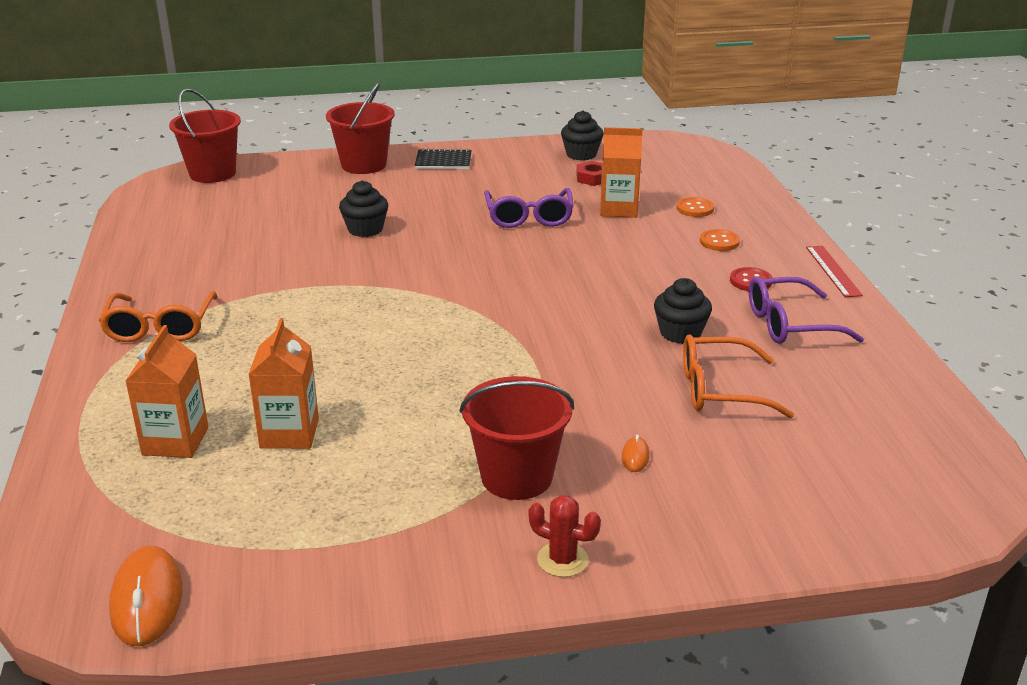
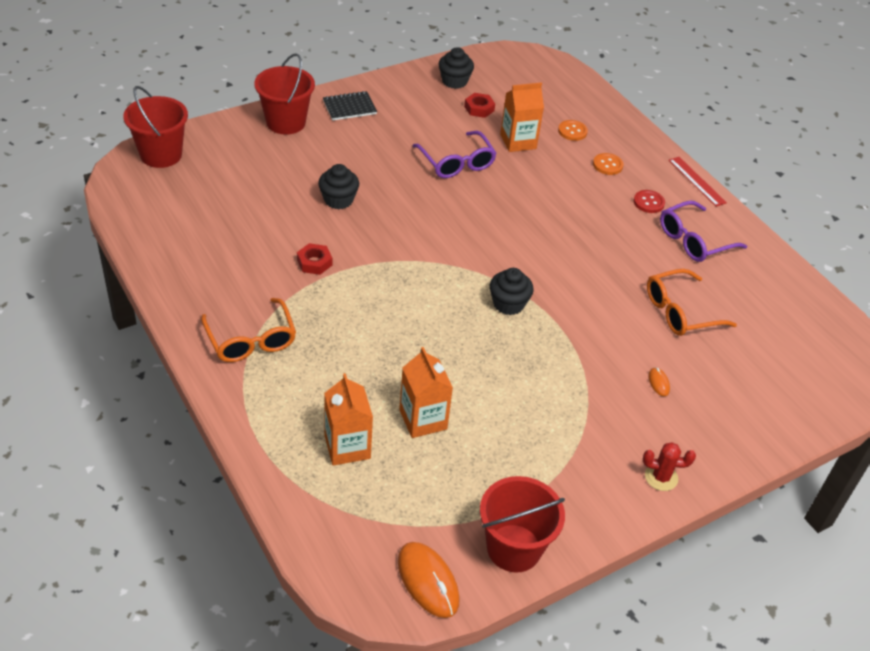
camera: 25 degrees left, 15 degrees up
red bucket [460,376,574,500] -> red bucket moved to [480,476,565,573]
black cupcake [654,278,712,344] -> black cupcake moved to [490,268,534,315]
none -> red nut [297,243,332,275]

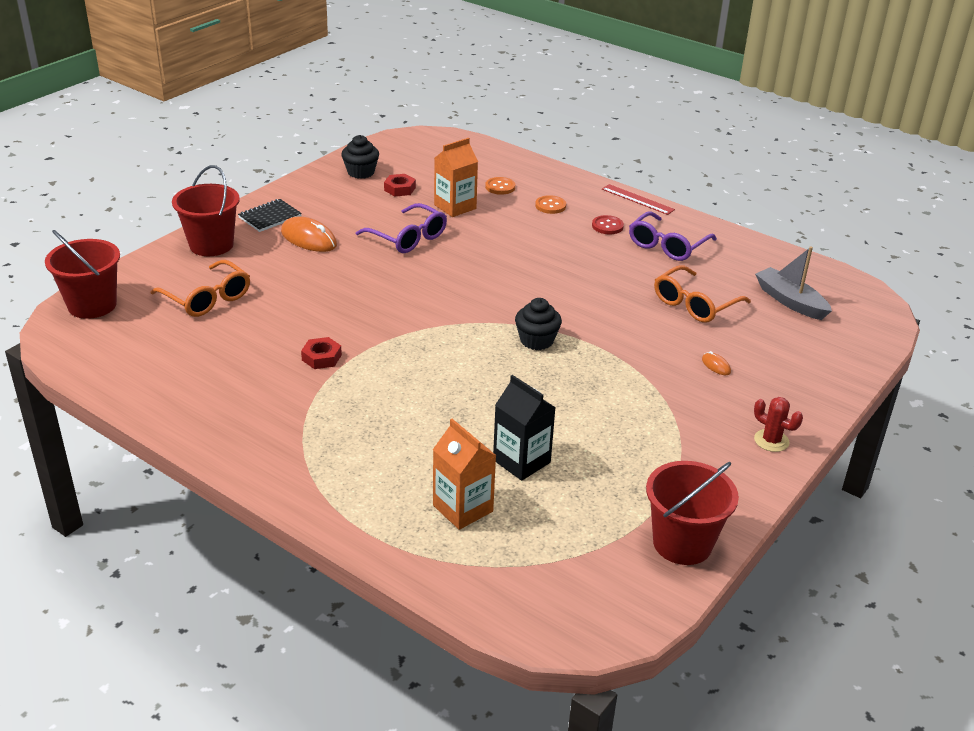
camera: 20 degrees left, 10 degrees down
orange glasses [201,298,296,362] -> orange glasses moved to [151,260,250,317]
black cupcake [318,164,359,209] -> none
orange mouse [398,542,460,618] -> orange mouse moved to [281,217,337,252]
orange carton [399,347,453,438] -> black carton [493,375,556,481]
red cactus [643,442,696,491] -> red cactus turned 60 degrees clockwise [754,397,803,452]
none -> grey boat [755,246,832,320]

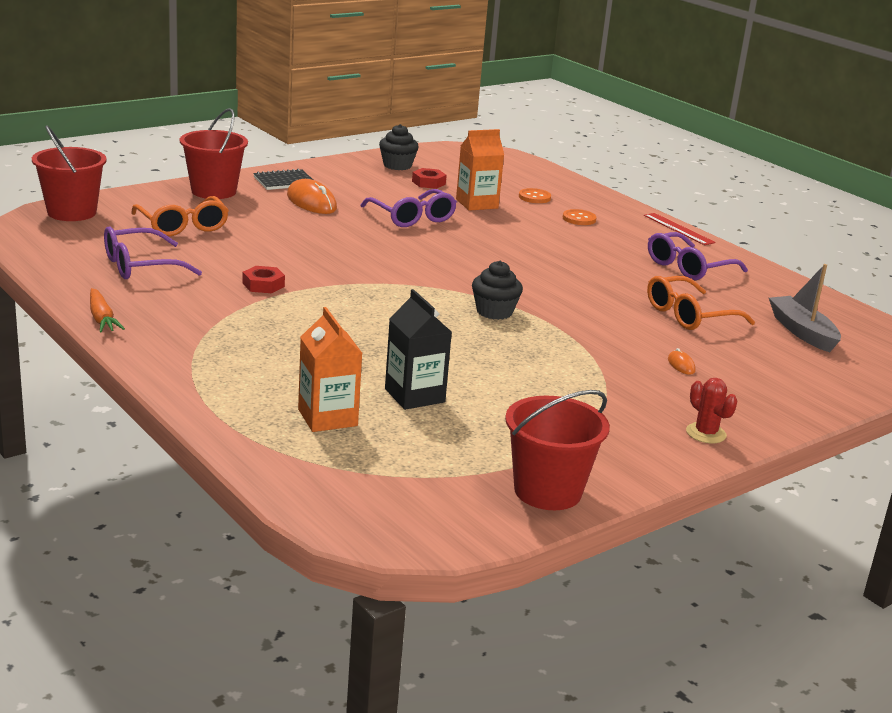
camera: 15 degrees right, 10 degrees down
red button [592,215,624,234] -> none
none -> orange carrot [90,288,125,332]
none -> purple glasses [104,226,202,279]

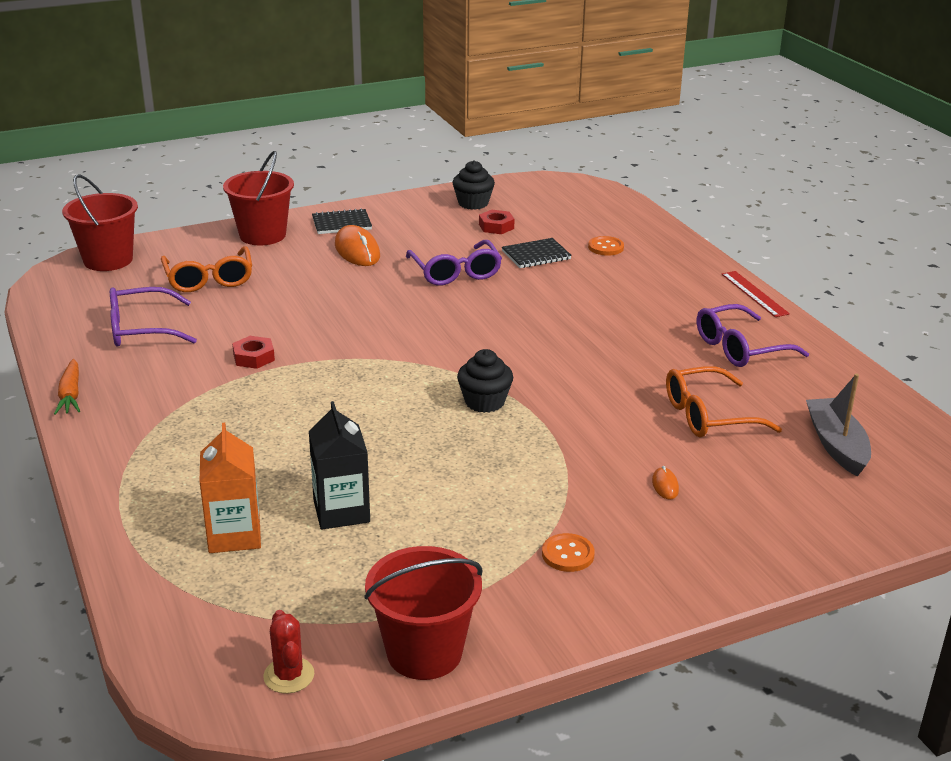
camera: 15 degrees right, 5 degrees up
orange carton [456,129,504,211] -> black notebook [502,238,572,268]
orange button [563,209,597,225] -> orange button moved to [542,533,595,572]
red cactus [686,378,737,443] -> red cactus moved to [263,610,314,694]

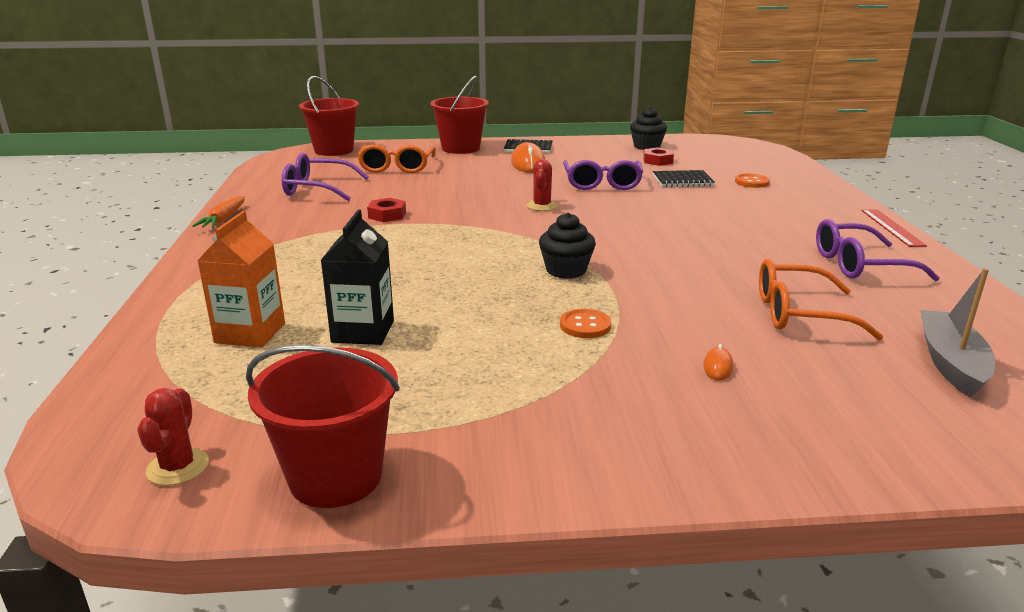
camera: 20 degrees right, 5 degrees down
orange button [542,533,595,572] -> orange button moved to [560,309,612,338]
none -> red cactus [527,159,558,211]

